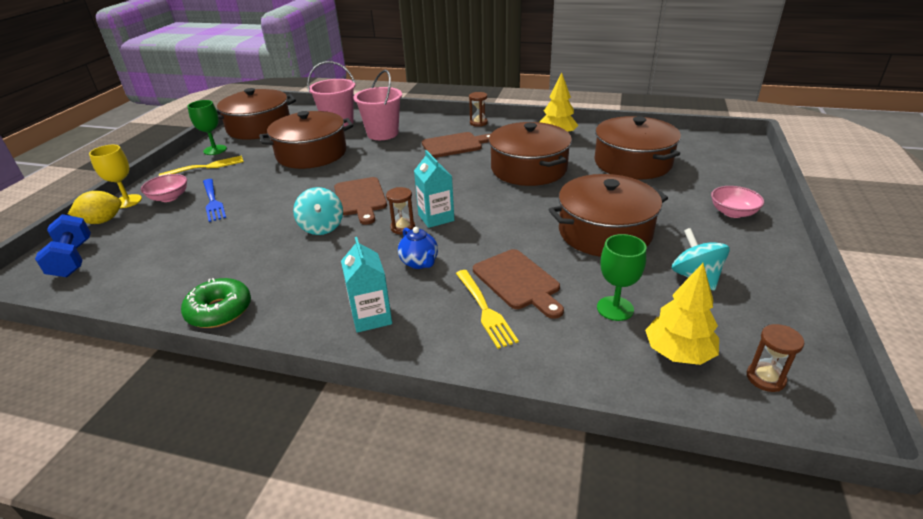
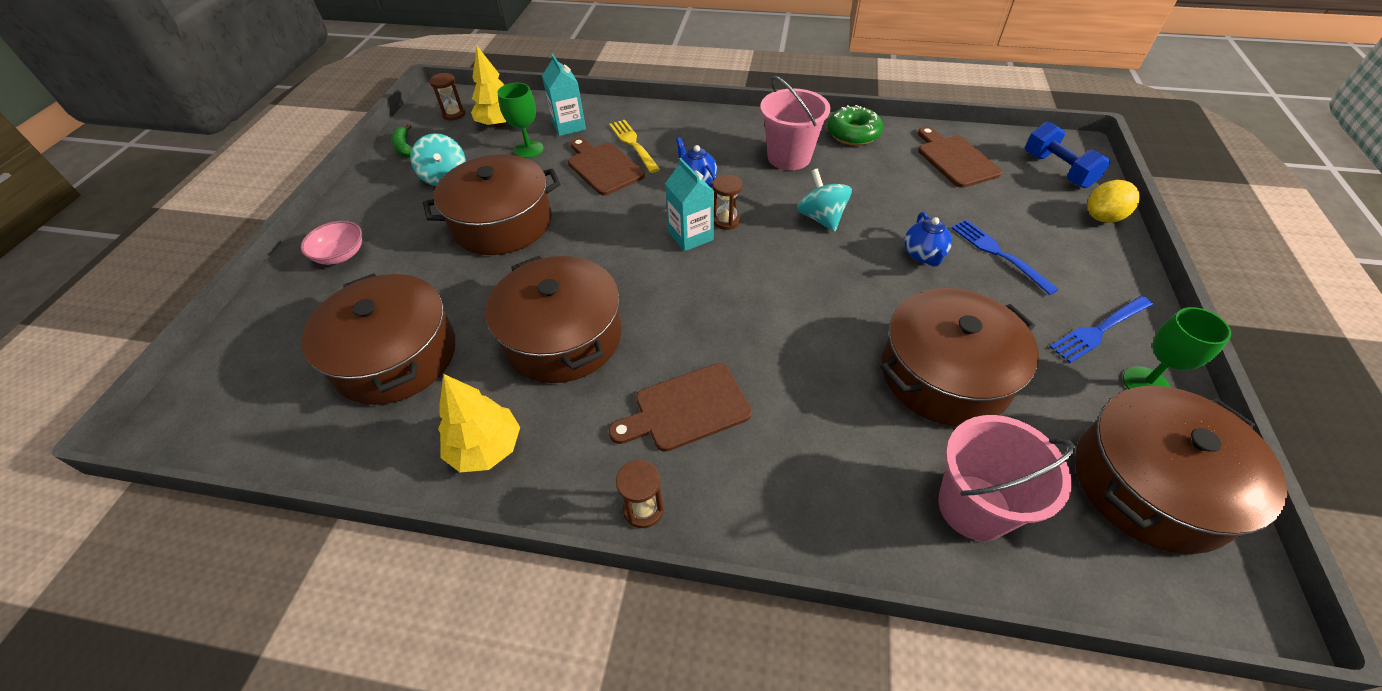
camera: 175 degrees right, 15 degrees up
yellow goblet [89,145,142,208] -> none
pink bowl [141,174,187,202] -> none
yellow fork [159,155,244,176] -> blue fork [1050,296,1153,363]
brown cutting board [334,177,387,225] -> brown cutting board moved to [918,126,1002,188]
turquoise carton [341,237,392,333] -> turquoise carton moved to [542,54,586,136]
pink bucket [353,70,402,140] -> pink bucket moved to [760,76,830,170]
none -> green banana [391,124,412,158]
none -> blue teapot [904,212,952,267]

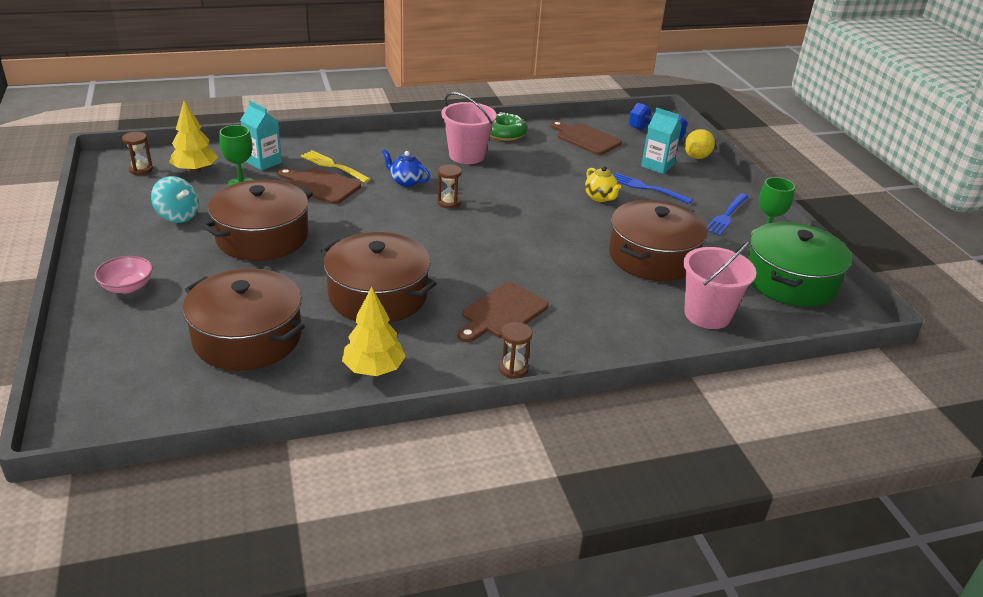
camera: 30 degrees left, 15 degrees down
green banana [391,124,412,158] -> none
turquoise carton [665,158,714,251] -> turquoise carton moved to [641,107,682,174]
turquoise spinning top [797,168,852,232] -> none
blue teapot [904,212,952,267] -> yellow teapot [585,166,621,202]
brown pot [1075,386,1287,554] -> green pot [747,222,852,307]

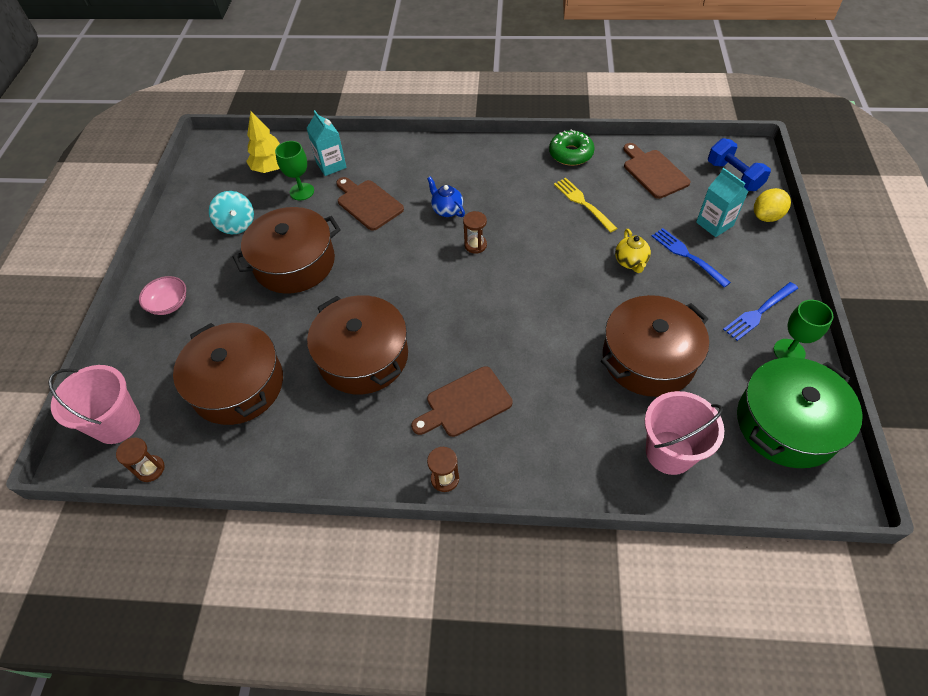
camera: 25 degrees right, 20 degrees up
brown hourglass [122,132,153,175] -> brown hourglass moved to [116,437,165,482]
yellow fork [301,150,371,183] -> yellow fork moved to [554,178,617,233]
yellow tree [342,286,406,376] -> none
pink bucket [441,92,497,164] -> pink bucket moved to [48,365,140,444]

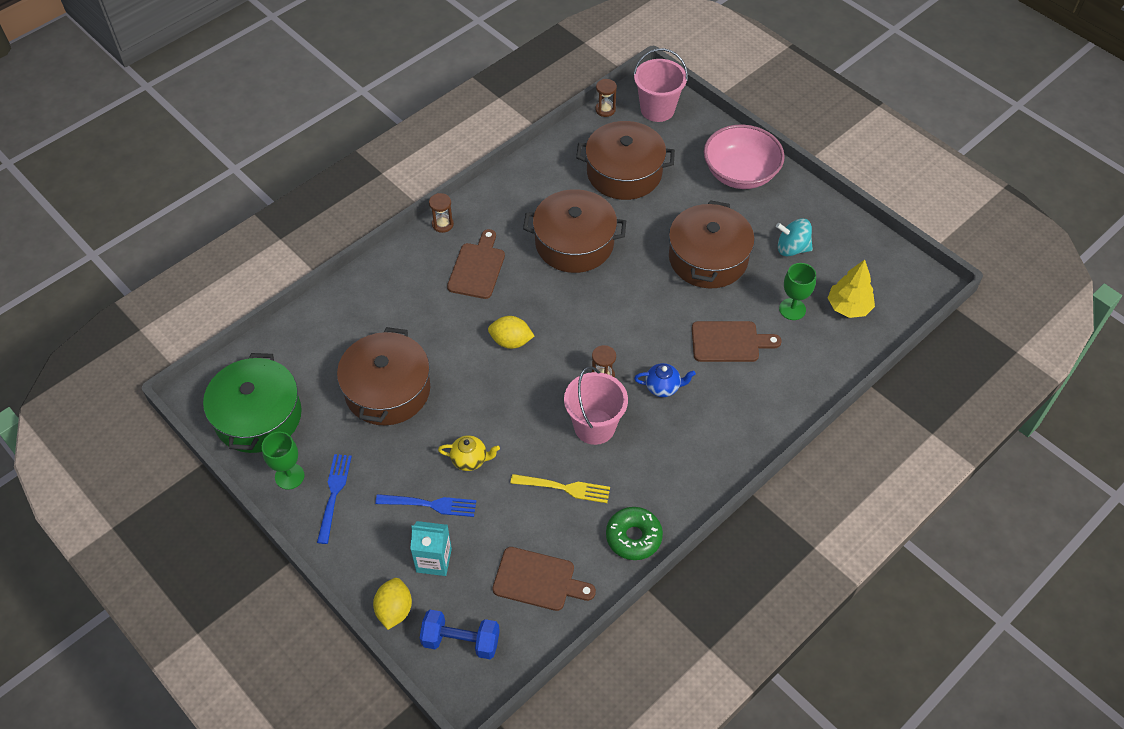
camera: 130 degrees right, 0 degrees up
pink bowl [139,276,186,315] -> pink bowl [704,125,785,189], size x1.93
turquoise carton [306,110,347,176] -> none
yellow teapot [615,229,651,273] -> yellow teapot turned 150 degrees clockwise [438,435,500,471]
pink bucket [645,391,724,475] -> pink bucket moved to [564,366,628,445]
none -> yellow lemon [488,316,534,349]

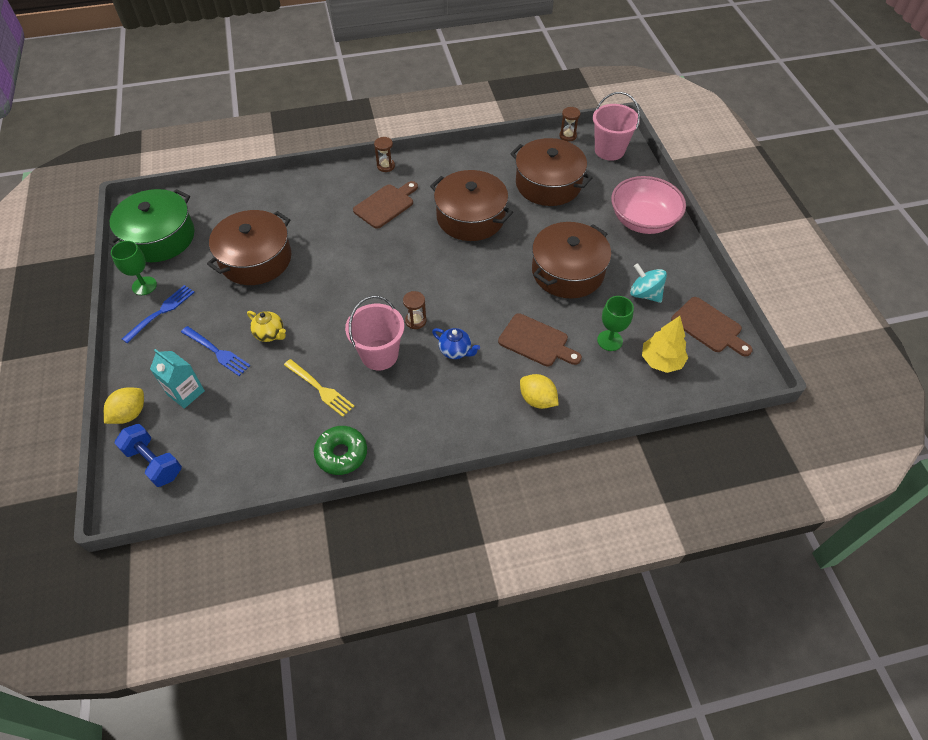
camera: 30 degrees right, 0 degrees up
yellow lemon [488,316,534,349] -> yellow lemon moved to [520,374,559,409]
brown cutting board [492,547,596,611] -> brown cutting board moved to [671,297,753,356]

